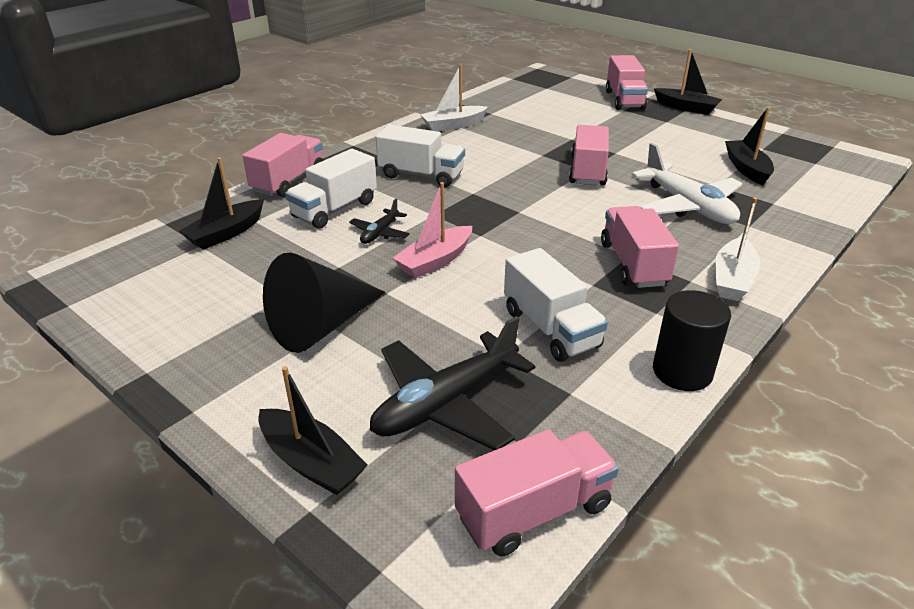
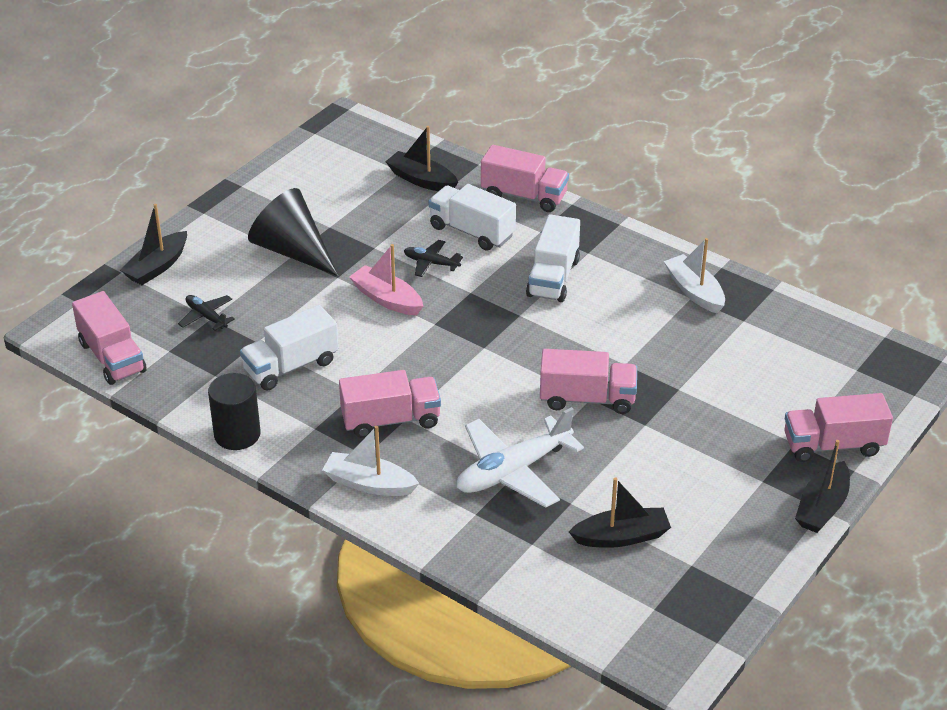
camera: 85 degrees right, 5 degrees up
black plane [370,316,535,450] -> black plane [178,295,235,331], size x0.50

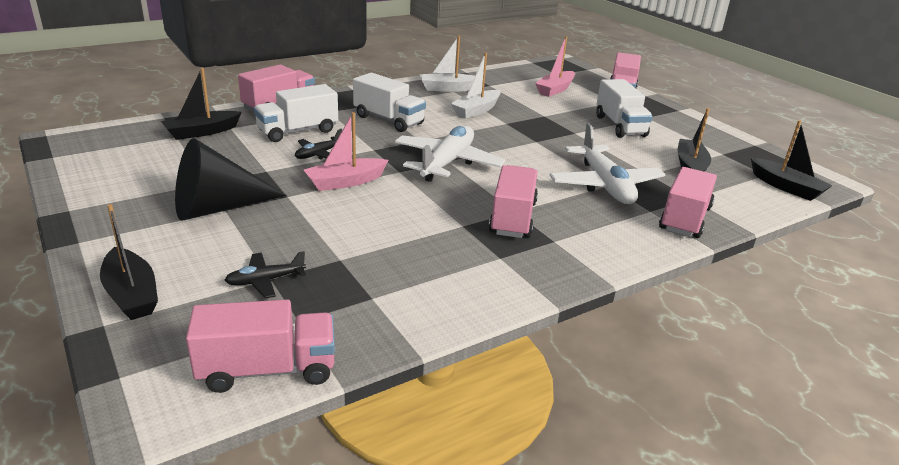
camera: 70 degrees left, 10 degrees down
black cylinder [208,373,261,450] -> none
white truck [240,305,339,390] -> white truck moved to [596,79,653,138]
white boat [322,426,420,496] -> white boat moved to [450,53,501,118]
pink truck [540,349,637,414] -> pink truck moved to [659,167,717,238]
black boat [795,440,850,533] -> black boat moved to [751,120,832,201]
none -> white plane [395,126,505,182]
none -> pink boat [535,36,575,97]

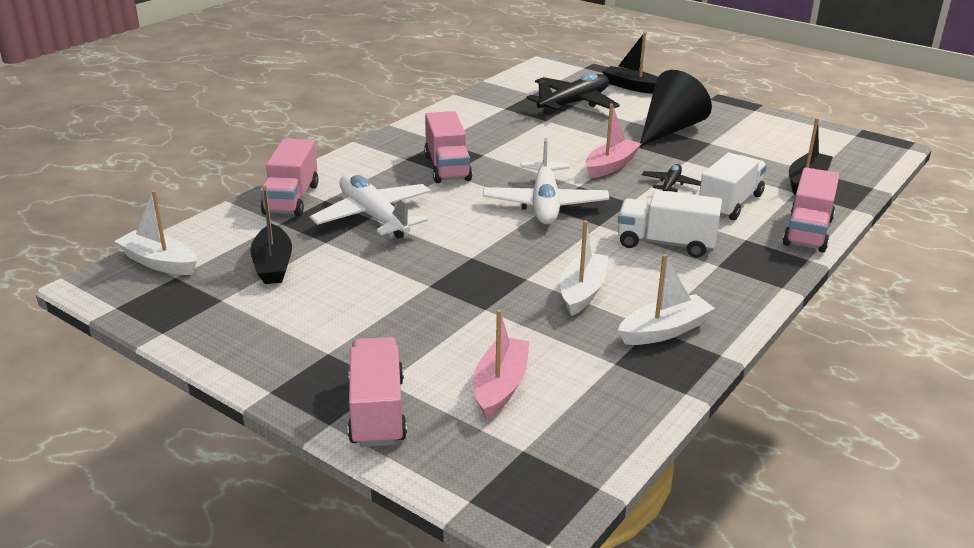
camera: 160 degrees right, 0 degrees up
pink truck [186,299,335,393] -> none
black plane [225,251,306,298] -> black plane [526,73,620,115], size x2.00
white truck [596,79,653,138] -> none
black boat [751,120,832,201] -> white boat [114,190,197,275]

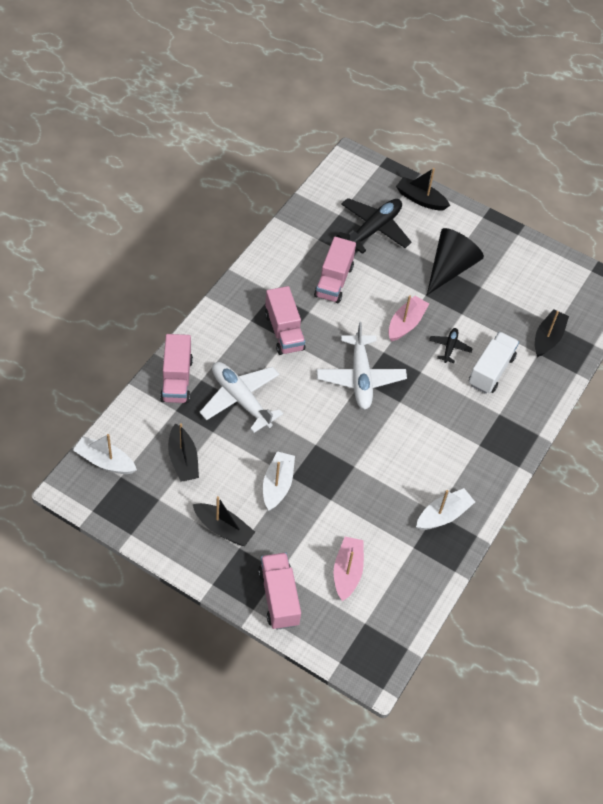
camera: 10 degrees left, 25 degrees up
white boat [560,220,608,316] -> white boat moved to [263,451,295,511]
white truck [618,190,722,258] -> none
pink truck [783,167,840,253] -> pink truck moved to [314,237,356,303]
none -> black boat [193,496,255,546]

